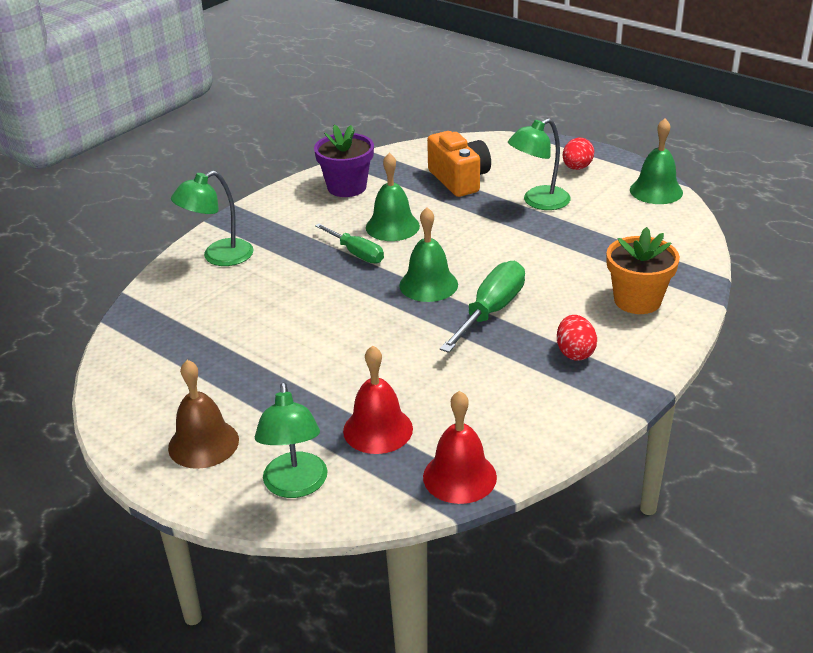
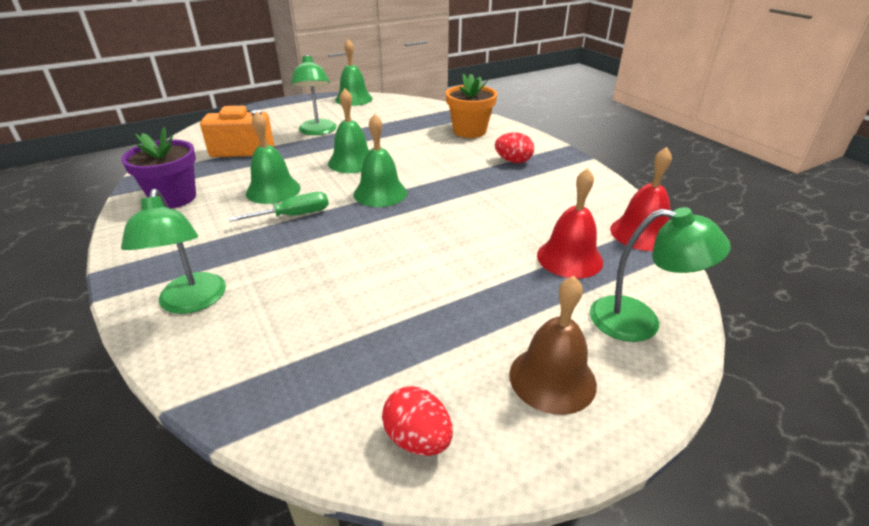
camera: 70 degrees left, 0 degrees up
green screwdriver [440,261,525,353] -> none
red egg [563,138,594,170] -> red egg moved to [382,386,453,456]
none -> green bell [328,88,369,173]

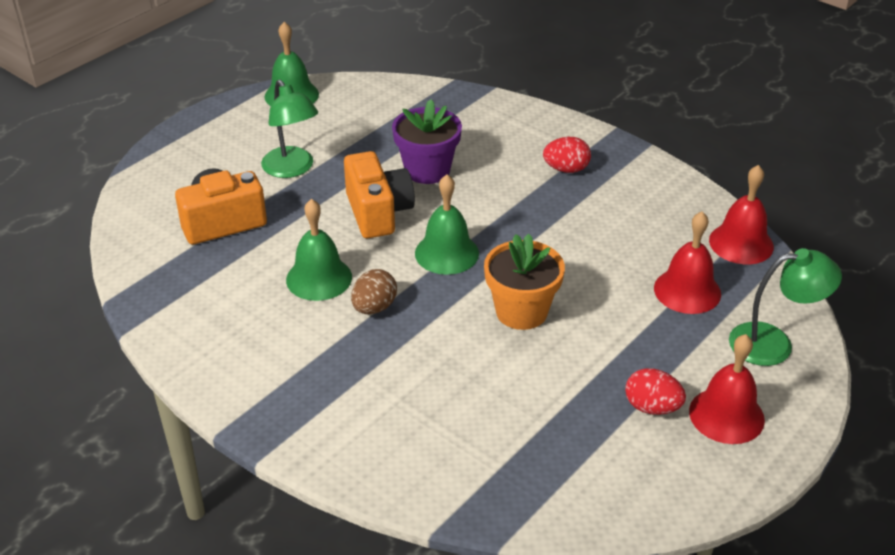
camera: 20 degrees left, 5 degrees up
purple flower pot [121,127,196,209] -> purple flower pot moved to [392,99,462,184]
green lamp [121,189,226,314] -> none
green screwdriver [229,192,329,222] -> brown egg [351,269,397,314]
green bell [328,88,369,173] -> orange camera [344,151,415,238]
red egg [382,386,453,456] -> red egg moved to [625,368,686,415]
orange flower pot [446,73,497,138] -> orange flower pot moved to [484,234,565,330]
brown bell [509,276,597,415] -> red bell [689,334,765,444]

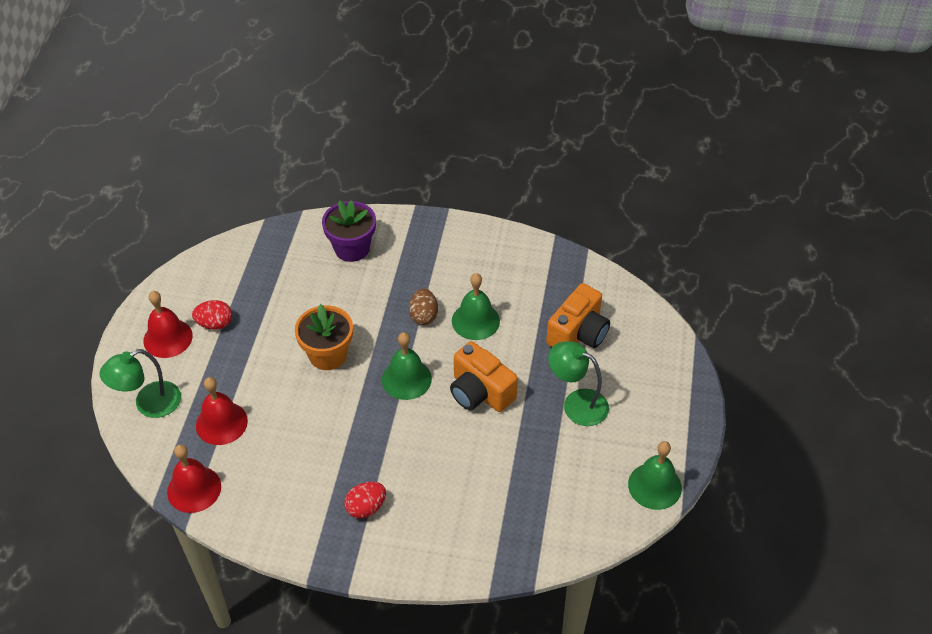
camera: 150 degrees right, 10 degrees up
purple flower pot [392,99,462,184] -> purple flower pot moved to [322,200,376,262]

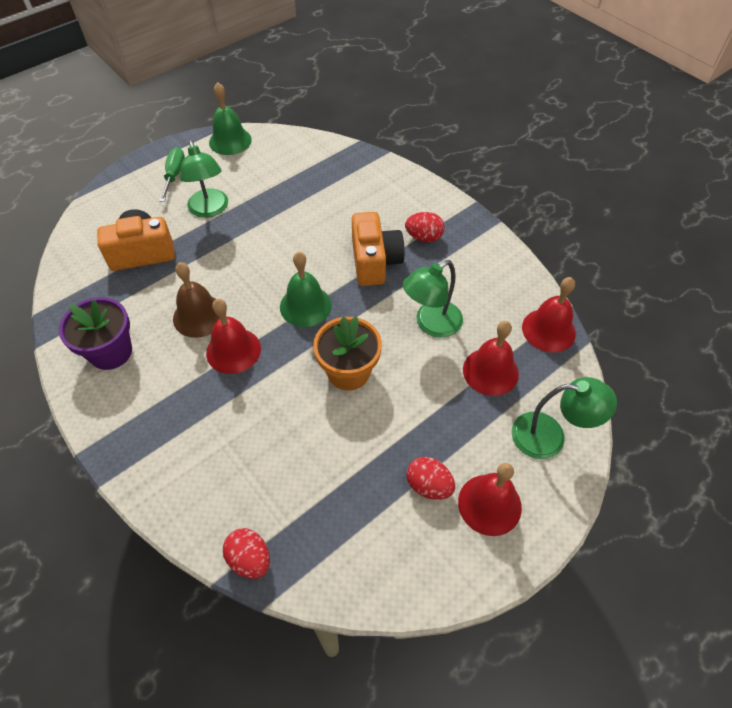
camera: 140 degrees left, 5 degrees up
purple flower pot [322,200,376,262] -> purple flower pot moved to [59,297,132,370]
brown egg [409,289,438,325] -> red bell [206,299,261,374]
orange camera [450,341,518,412] -> orange camera moved to [352,212,405,286]
green bell [452,273,500,340] -> brown bell [173,262,220,338]
none -> green screwdriver [159,147,185,202]
none -> red egg [223,528,270,579]
none -> green lamp [403,260,463,338]

